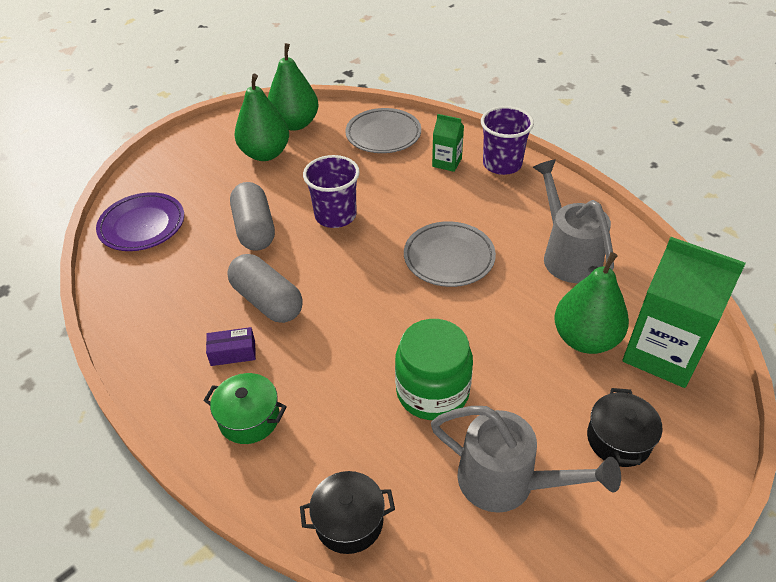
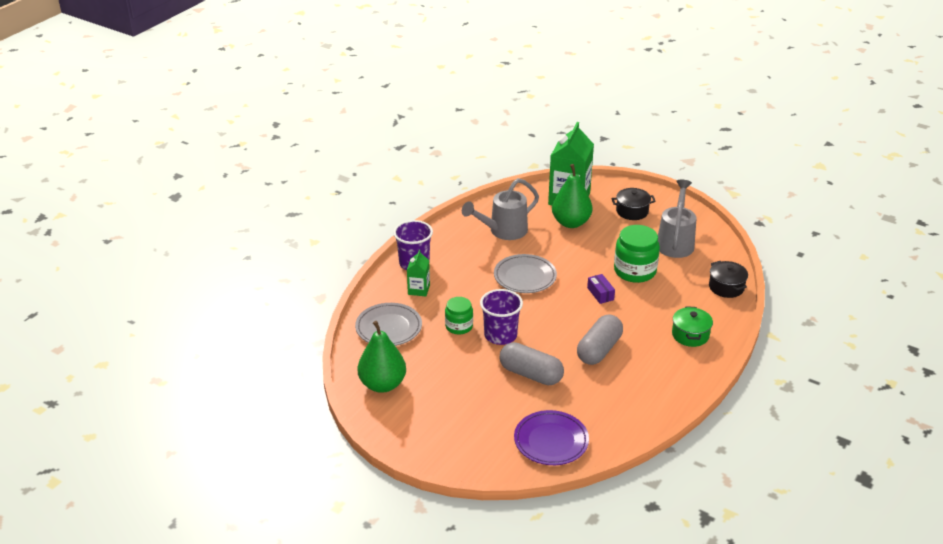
camera: 105 degrees left, 10 degrees down
purple box [206,327,256,366] -> purple box moved to [587,274,615,304]
grey capsule [230,182,275,251] -> grey capsule turned 60 degrees clockwise [500,342,564,385]
green pear [234,74,289,161] -> none
none -> green jar [445,297,473,334]

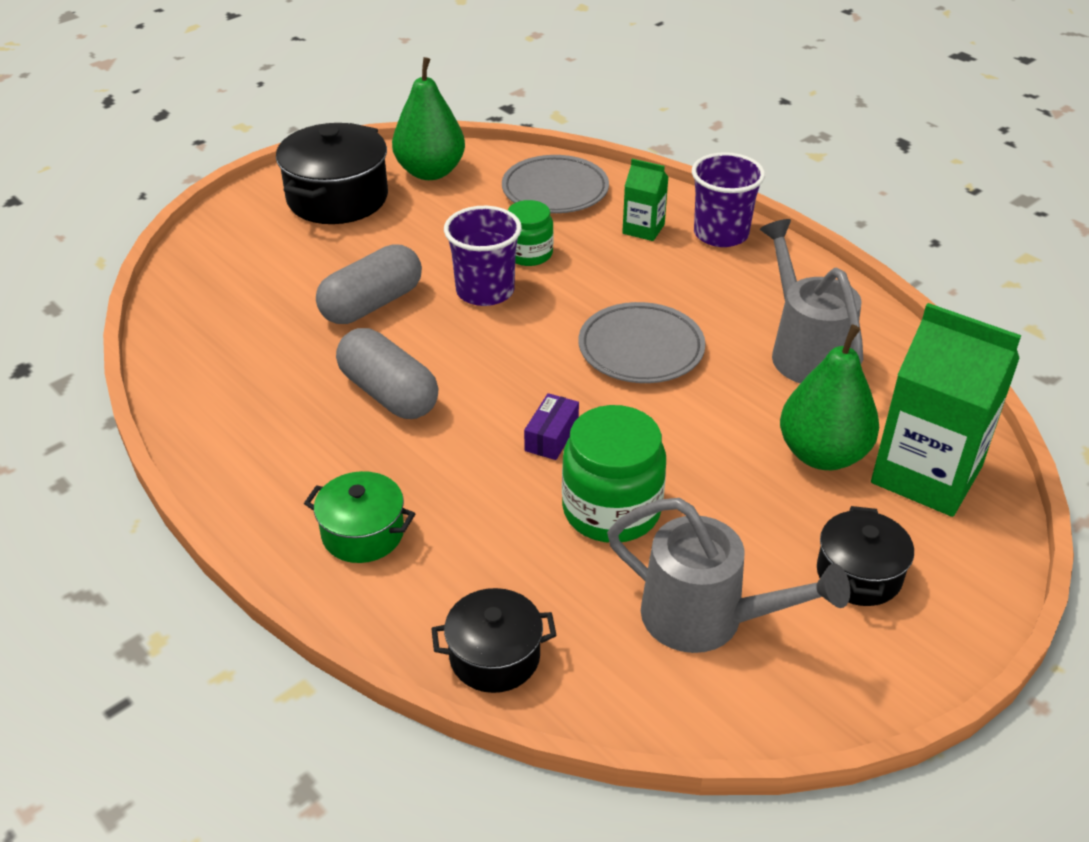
camera: 105 degrees right, 5 degrees up
purple plate [514,410,589,465] -> none
purple box [587,274,615,304] -> purple box turned 60 degrees counterclockwise [524,393,579,460]
none -> black pot [276,123,388,224]

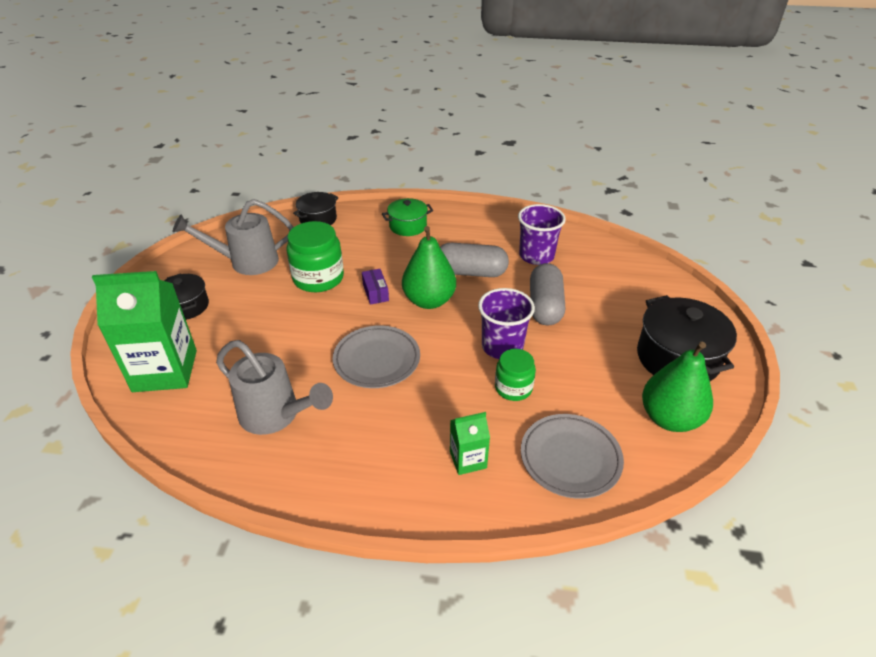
camera: 140 degrees right, 0 degrees up
purple cup [692,152,765,247] -> purple cup moved to [518,204,566,265]
green pear [780,325,879,470] -> green pear moved to [402,226,456,309]

